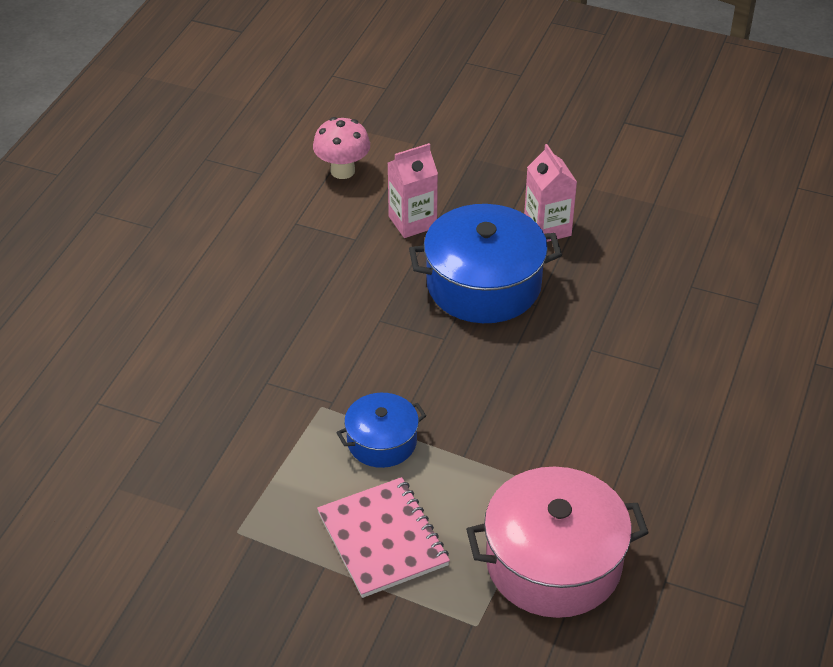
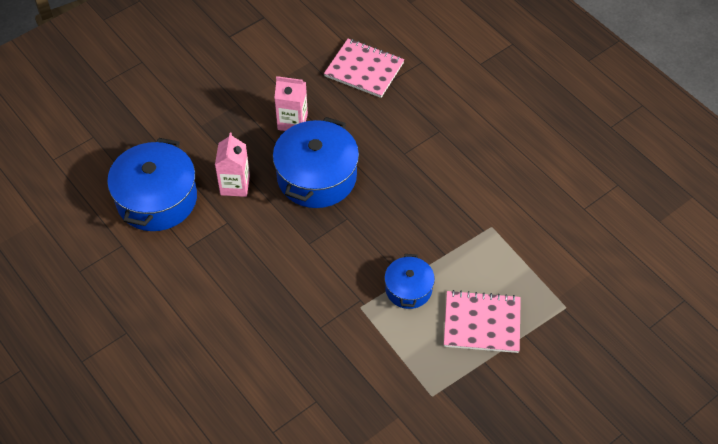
camera: 60 degrees left, 10 degrees up
pink mushroom [313,117,370,179] -> blue pot [107,138,197,231]
pink pot [466,467,649,618] -> none
none -> pink notebook [324,39,404,98]

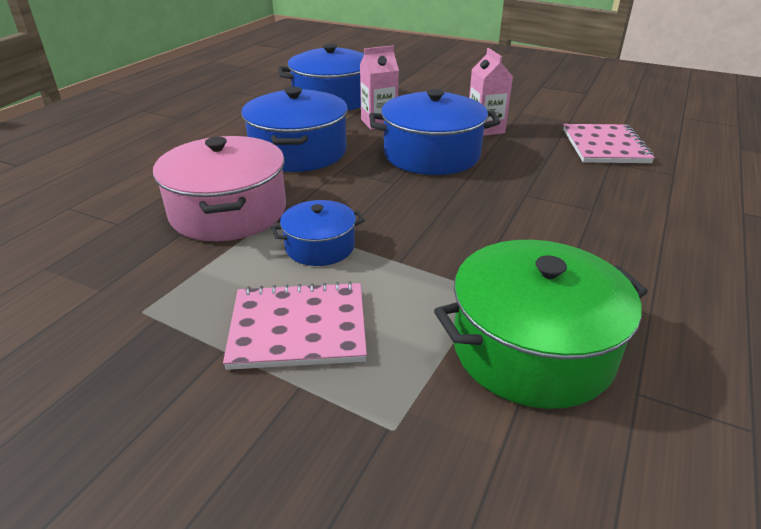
camera: 65 degrees right, 20 degrees down
pink notebook [444,290,521,353] -> pink notebook turned 75 degrees counterclockwise [223,281,367,370]
none -> pink pot [153,136,286,241]
none -> blue pot [241,87,348,172]
none -> green pot [434,240,648,409]

